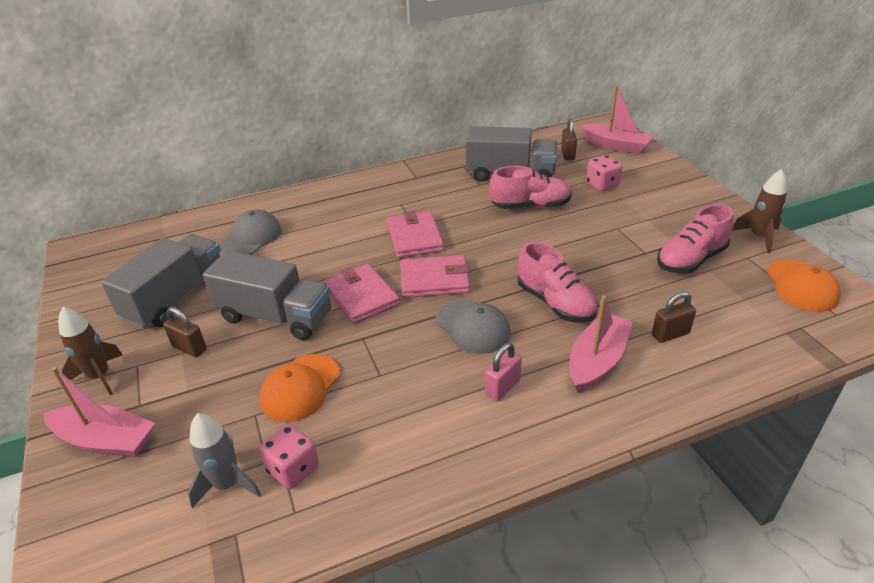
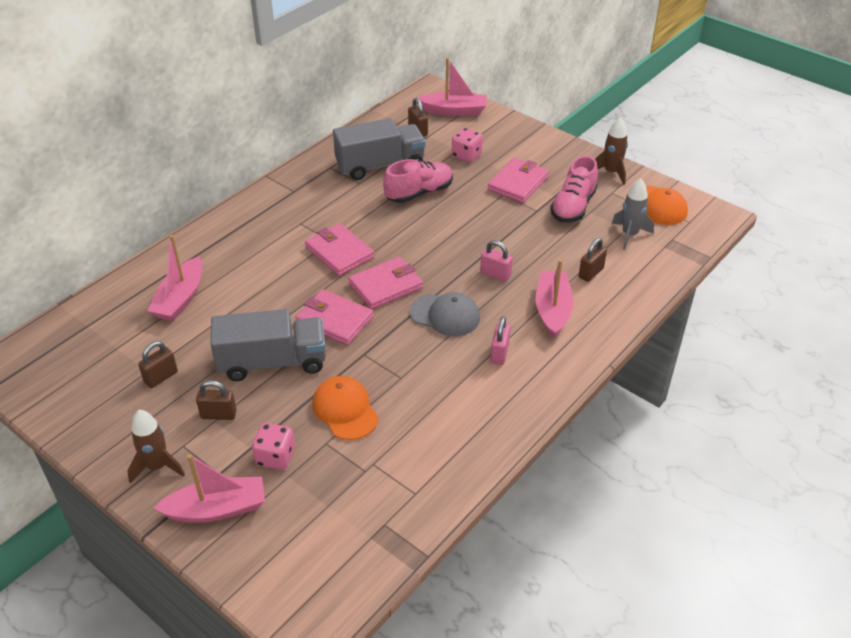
camera: 30 degrees left, 5 degrees up
grey truck [101,234,221,329] -> brown padlock [138,341,178,388]
grey rocket [188,413,261,508] -> grey rocket moved to [612,178,654,250]
grey cap [219,209,282,255] -> pink boat [148,235,202,321]
orange cap [259,354,340,422] -> orange cap turned 150 degrees clockwise [313,376,379,440]
pink dice [259,424,319,489] -> pink dice moved to [252,423,295,470]
pink shoe [518,242,598,323] -> pink padlock [480,240,513,282]
none -> pink wallet [488,158,549,203]

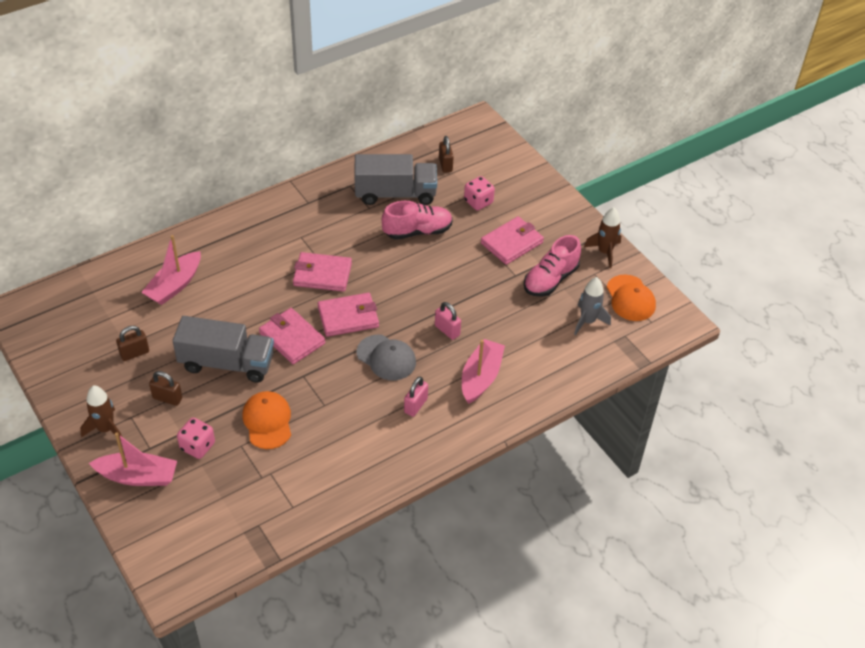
camera: 15 degrees right, 5 degrees up
pink wallet [305,223,374,276] -> pink wallet turned 60 degrees counterclockwise [293,252,352,292]
pink boat [418,57,486,116] -> none
brown padlock [579,238,607,282] -> none

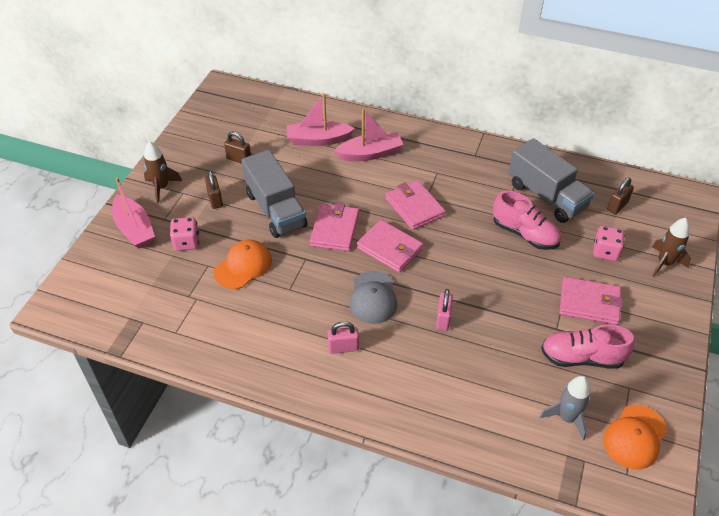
camera: 55 degrees right, 0 degrees up
pink boat [462,339,505,404] -> pink boat moved to [334,109,403,161]
brown rocket [584,207,621,268] -> brown rocket moved to [652,218,691,277]

